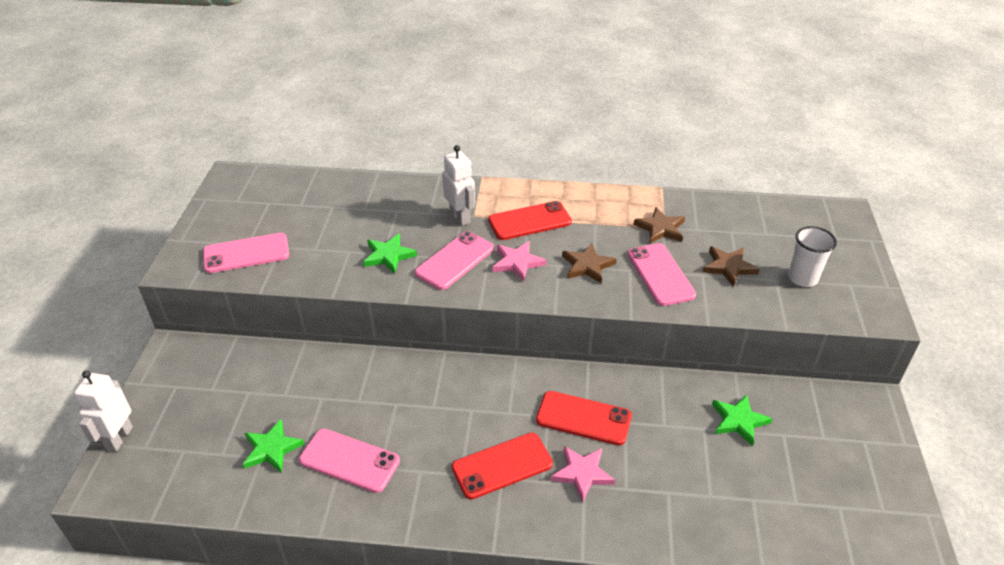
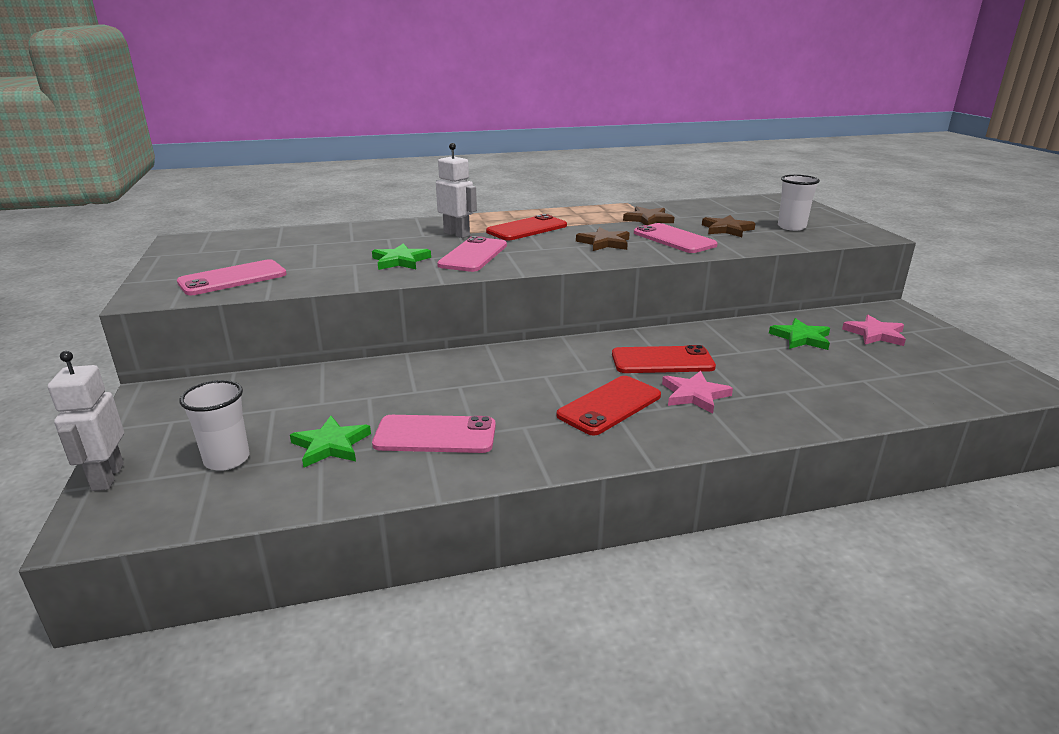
camera: 20 degrees left, 15 degrees down
pink star [493,241,547,282] -> pink star moved to [842,315,906,346]
none -> white cup [179,380,250,471]

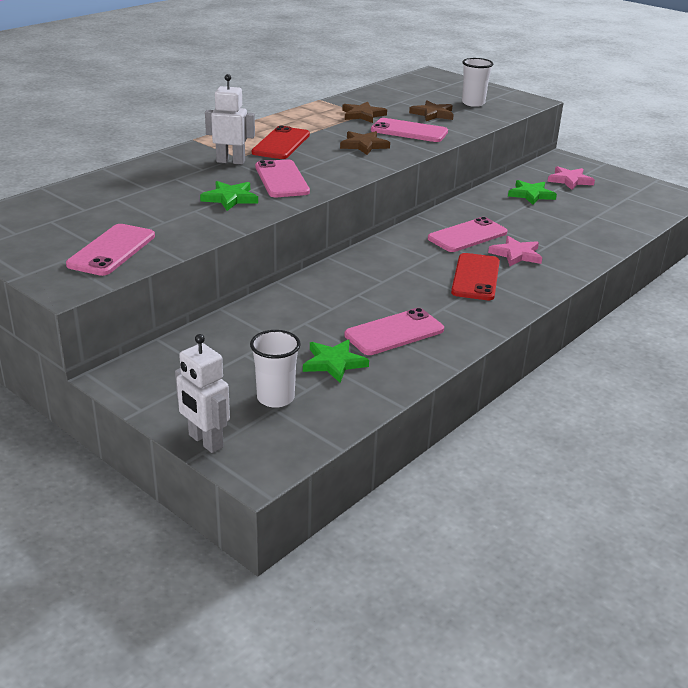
camera: 35 degrees left, 5 degrees up
red phone [612,345,716,373] -> pink phone [428,217,508,252]

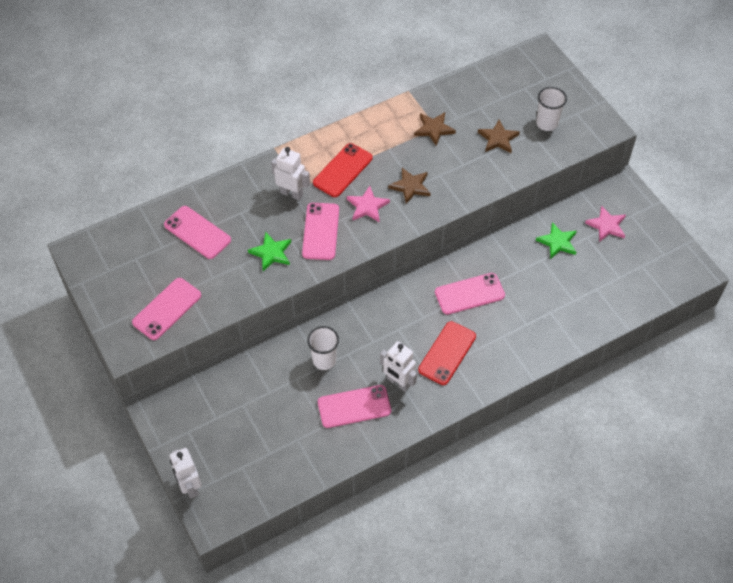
camera: 20 degrees right, 25 degrees up
white cup [250,330,301,408] -> white cup moved to [307,326,339,370]
green star [303,339,369,383] -> none
pink phone [371,118,448,142] -> pink phone moved to [164,206,231,259]
pink star [488,236,542,266] -> pink star moved to [347,186,390,223]
none -> white robot [380,341,417,392]

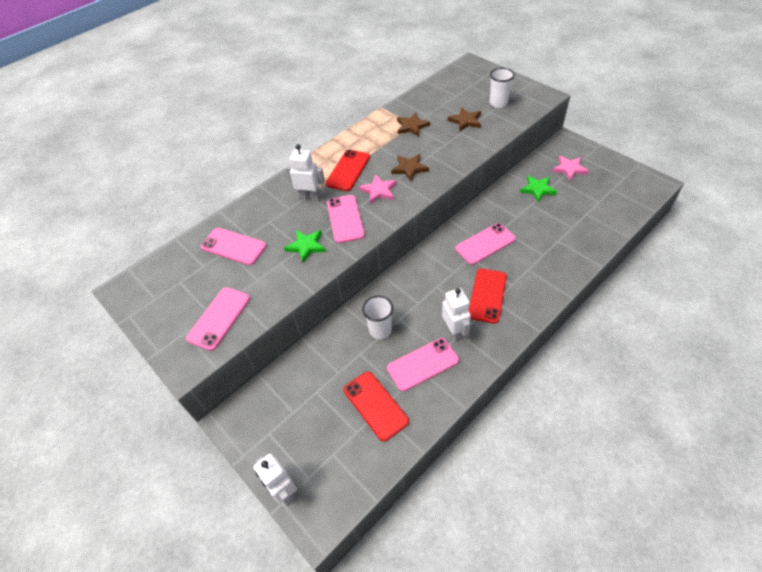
camera: 10 degrees left, 5 degrees down
white robot [380,341,417,392] -> white robot turned 135 degrees counterclockwise [442,288,471,342]
none -> red phone [344,371,409,442]

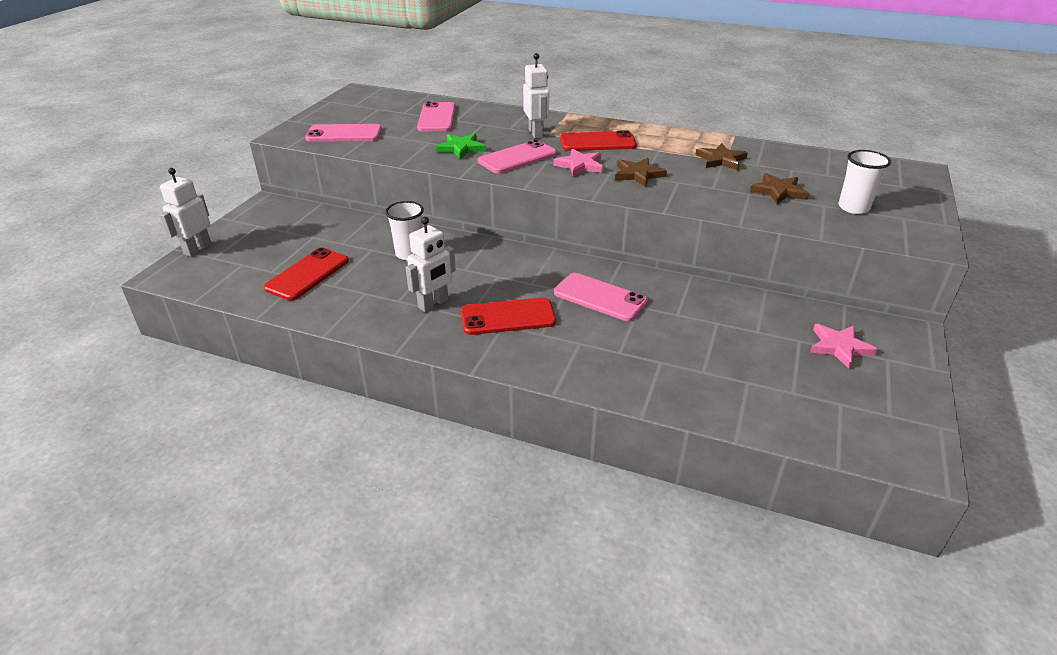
camera: 60 degrees right, 15 degrees down
pink phone [387,338,459,392] -> none
green star [520,176,557,202] -> none

